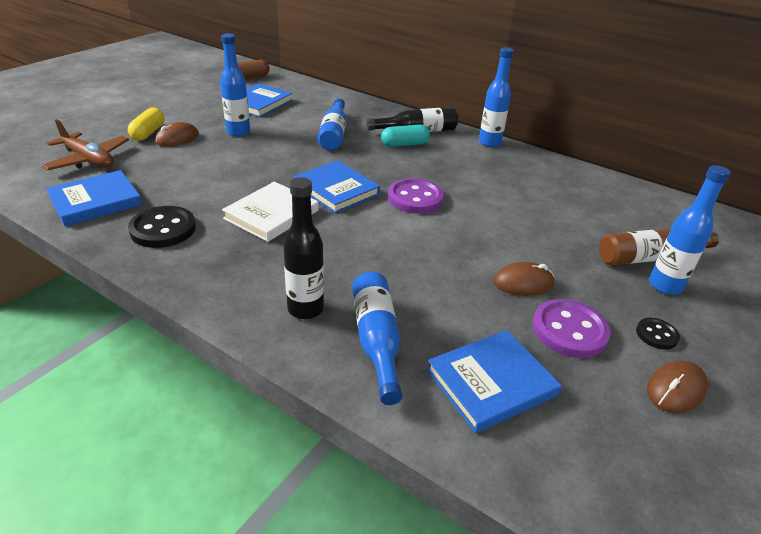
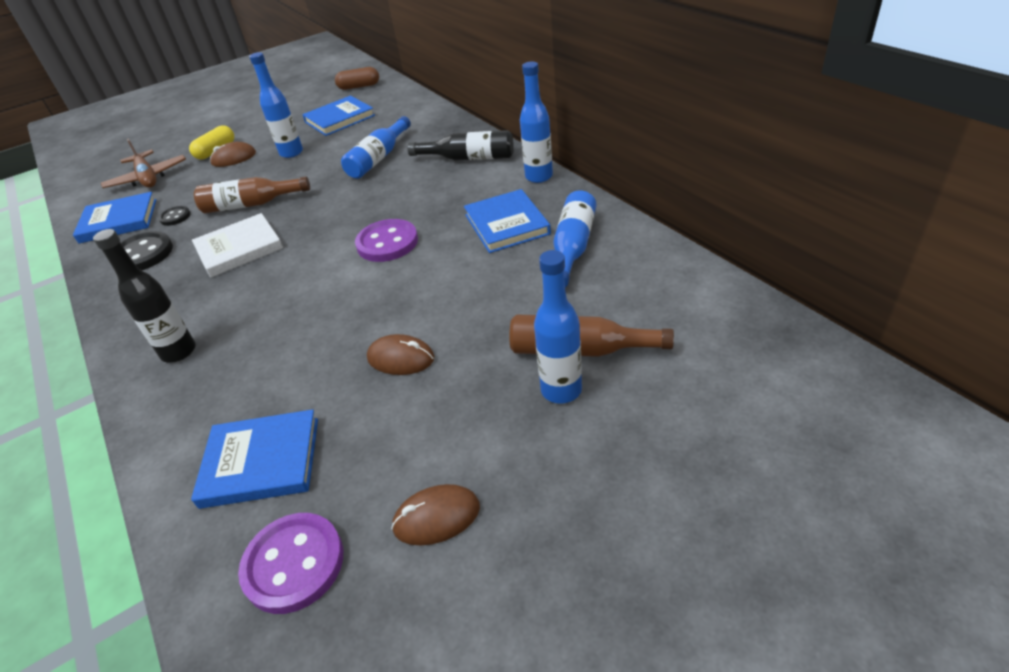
camera: 30 degrees right, 5 degrees up
blue book [293,160,380,213] -> blue book moved to [464,189,551,253]
blue bottle [352,272,402,405] -> blue bottle moved to [553,190,596,287]
turquoise capsule [381,125,430,147] -> none
purple button [532,299,611,358] -> purple button moved to [238,513,343,614]
black button [636,318,680,350] -> black button moved to [159,206,191,226]
none -> brown bottle [194,177,310,213]

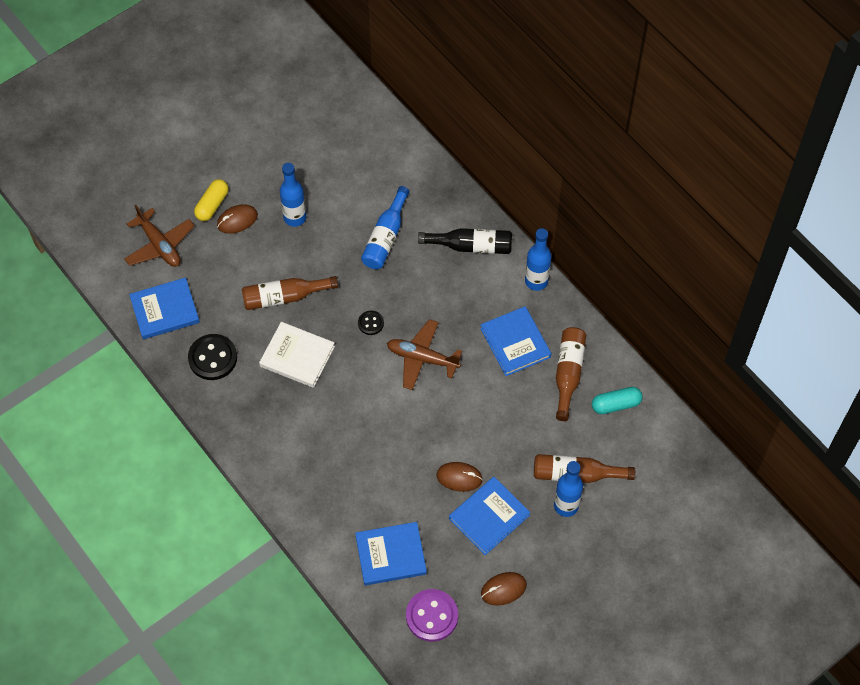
camera: 10 degrees left, 20 degrees up
black bottle [93,229,196,362] -> none
black button [159,206,191,226] -> black button moved to [358,311,384,335]
white book [192,213,283,278] -> white book turned 60 degrees clockwise [259,322,335,388]
blue book [302,96,375,136] -> blue book moved to [449,477,530,555]
brown capsule [335,67,379,90] -> none
purple button [355,219,418,262] -> brown plane [387,319,462,390]
blue bottle [553,190,596,287] -> brown bottle [556,327,586,421]
none -> turquoise capsule [592,387,643,414]

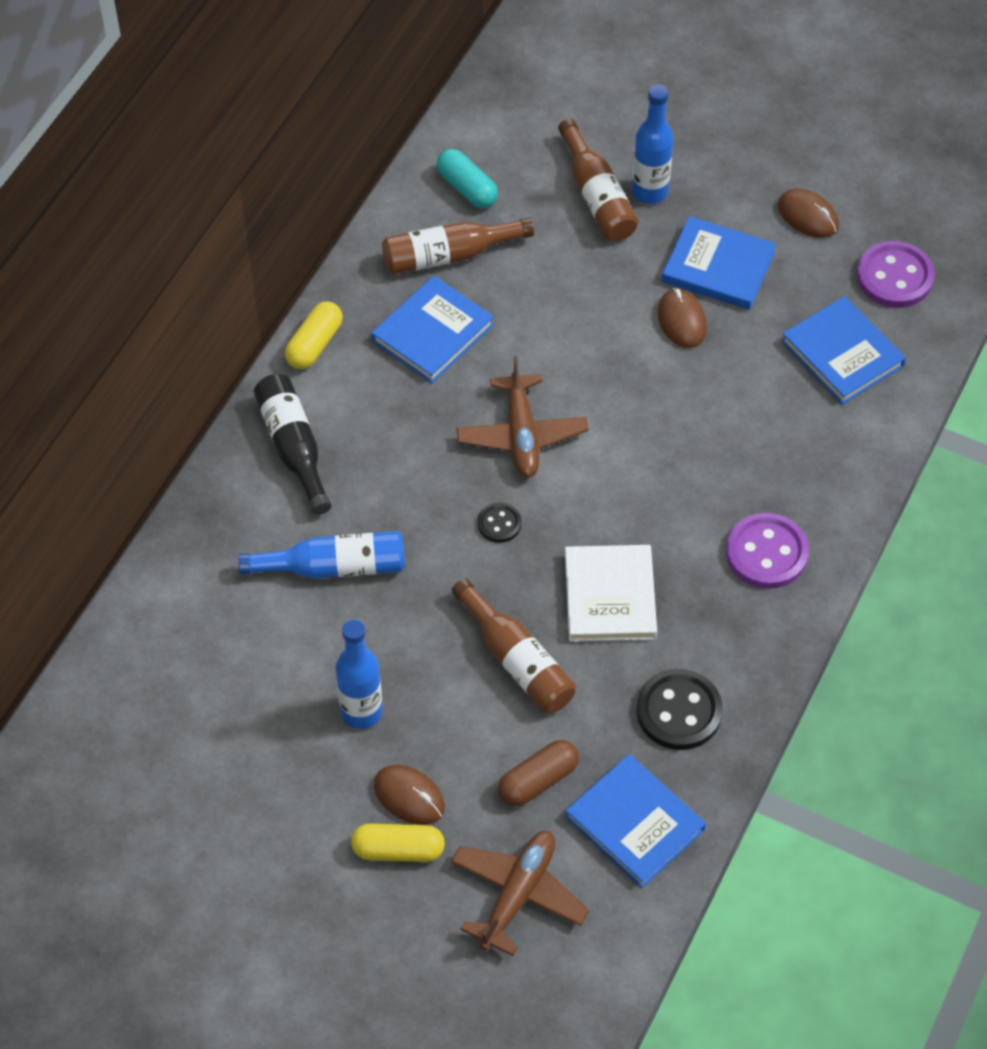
camera: 115 degrees left, 5 degrees down
blue bottle [525,228,551,291] -> yellow capsule [285,302,343,369]
none -> brown capsule [498,740,579,806]
none -> purple button [726,513,809,589]

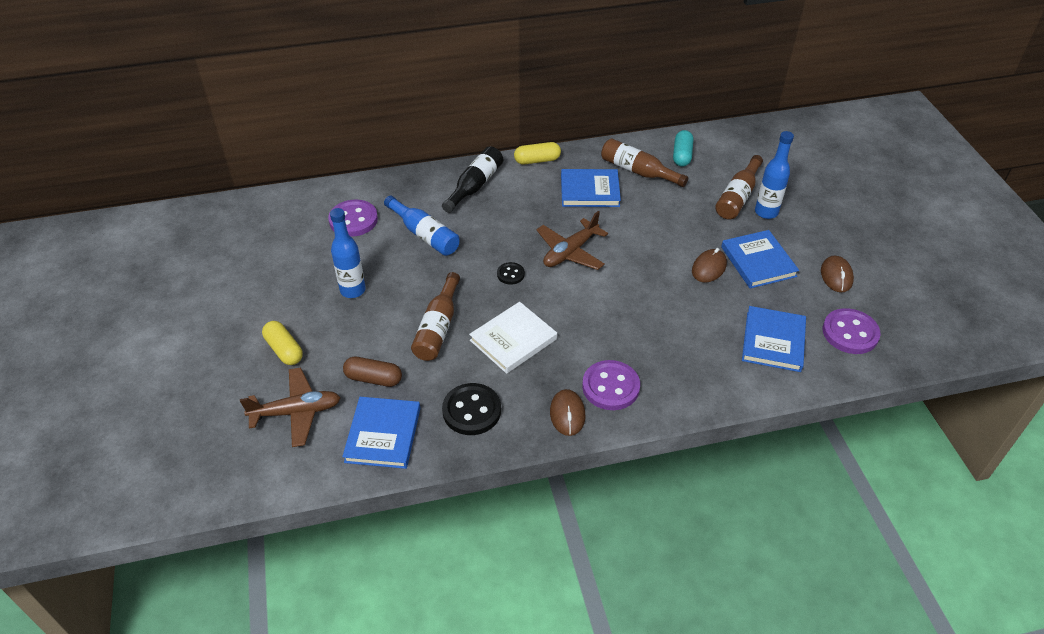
camera: 50 degrees right, 10 degrees down
brown mouse [374,765,445,825] -> brown mouse moved to [550,389,585,436]
none -> purple button [328,200,378,237]

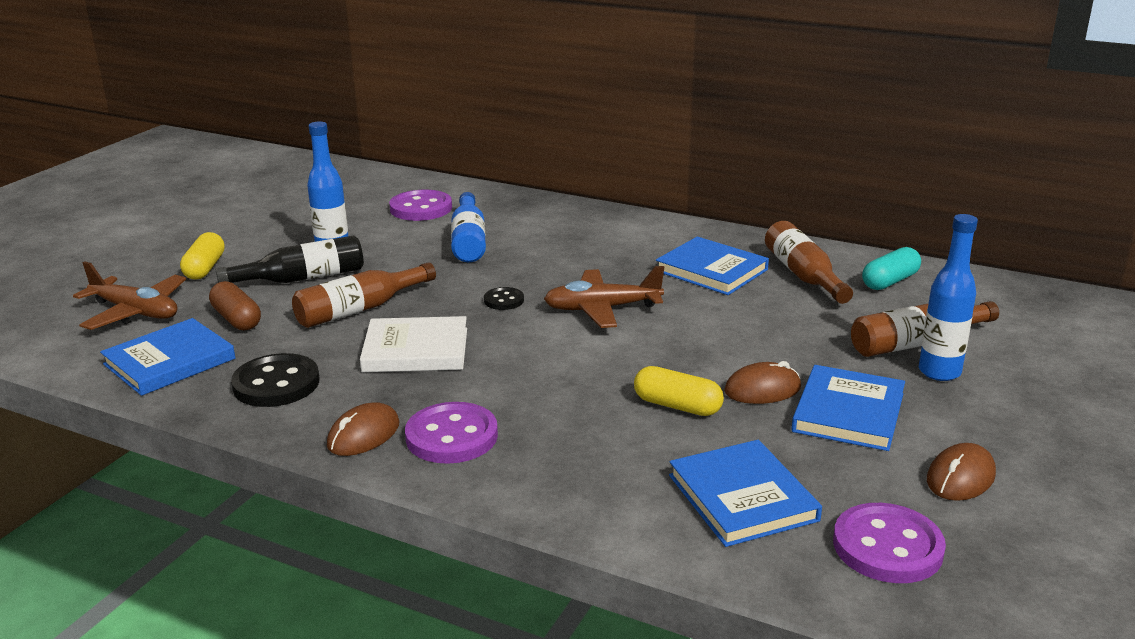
camera: 40 degrees right, 20 degrees down
black bottle [442,146,503,213] -> black bottle moved to [216,235,364,283]
yellow capsule [514,142,561,165] -> yellow capsule moved to [634,366,724,416]
blue book [742,306,806,372] -> blue book turned 75 degrees counterclockwise [669,440,822,547]

